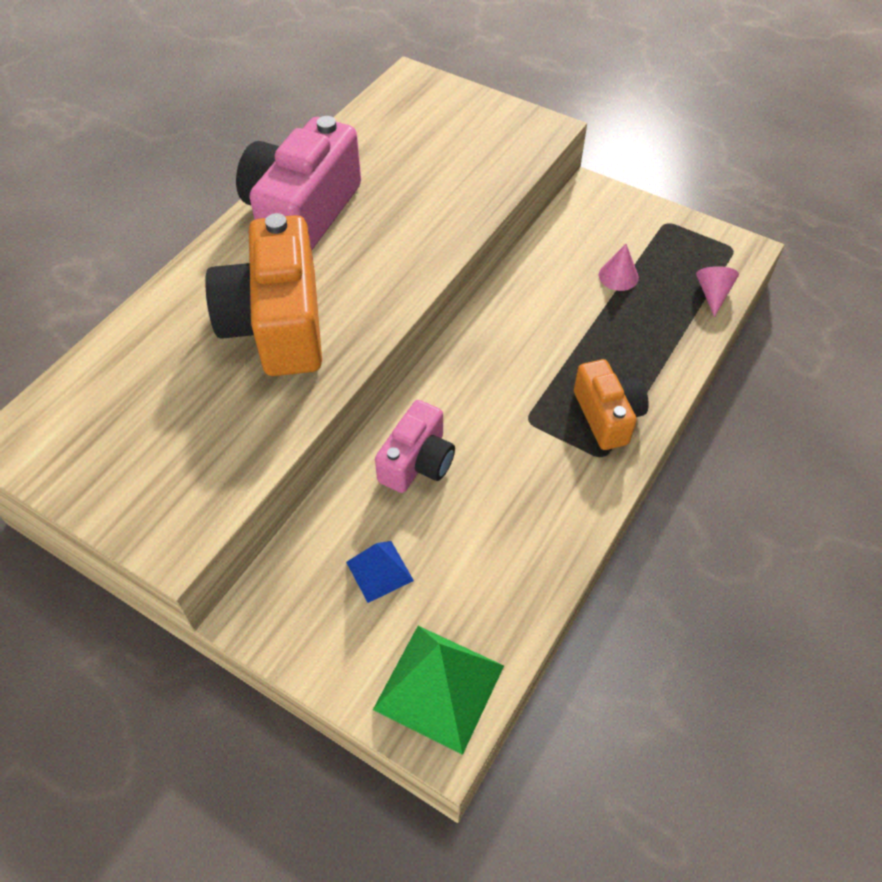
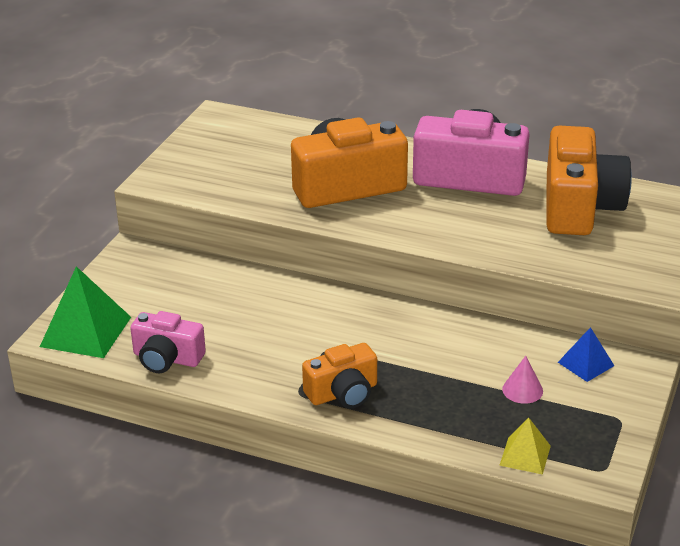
camera: 80 degrees right, 20 degrees down
blue pyramid [346,541,414,603] -> blue pyramid moved to [558,327,614,382]
pink camera [375,400,455,493] -> pink camera moved to [130,311,206,373]
pink cone [696,266,739,317] -> yellow pyramid [499,418,551,475]
none -> orange camera [546,126,632,235]

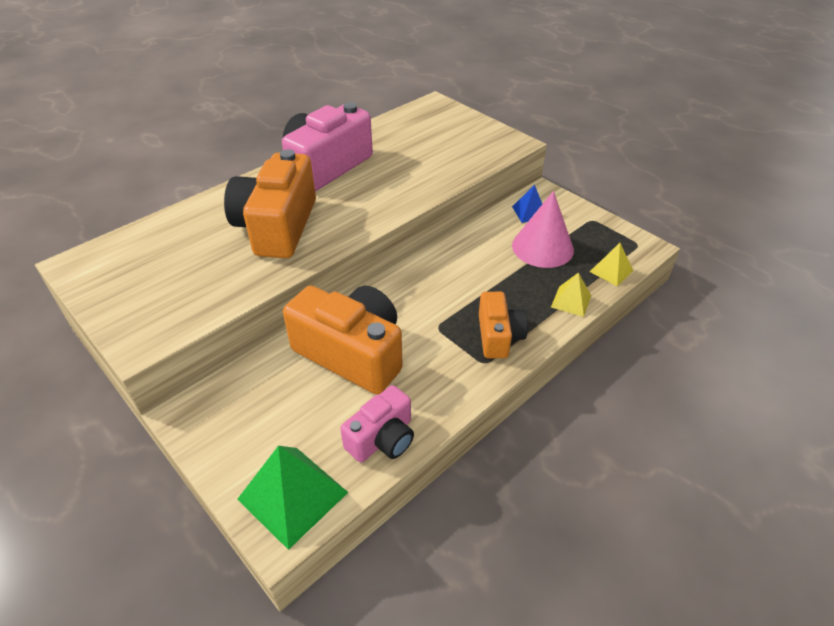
camera: 65 degrees left, 10 degrees up
pink cone [502,356,543,404] -> pink cone [512,191,574,268], size x2.05
orange camera [546,126,632,235] -> orange camera moved to [283,286,403,394]
none -> yellow pyramid [551,272,591,317]

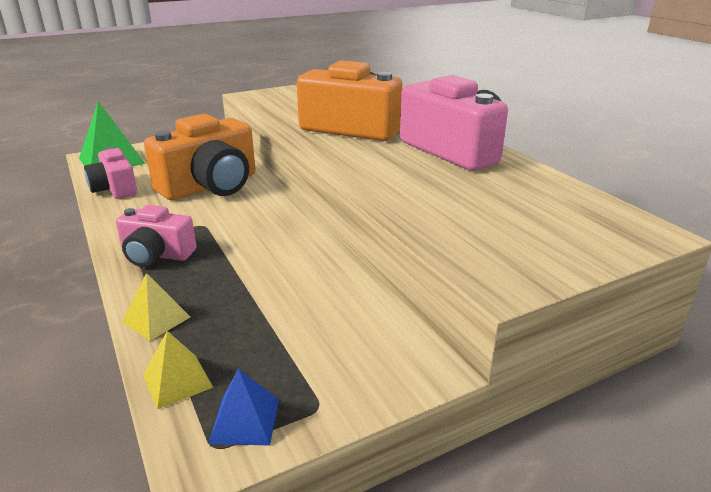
camera: 105 degrees right, 15 degrees down
orange camera [479,292,528,358] -> pink camera [116,205,197,267]
blue pyramid [512,185,542,223] -> blue pyramid moved to [208,369,279,446]
pink cone [512,191,574,268] -> none

